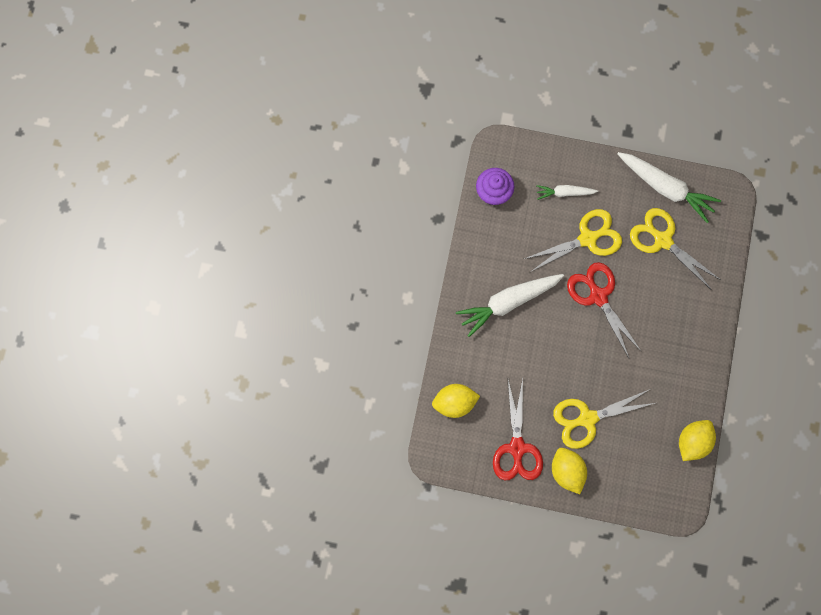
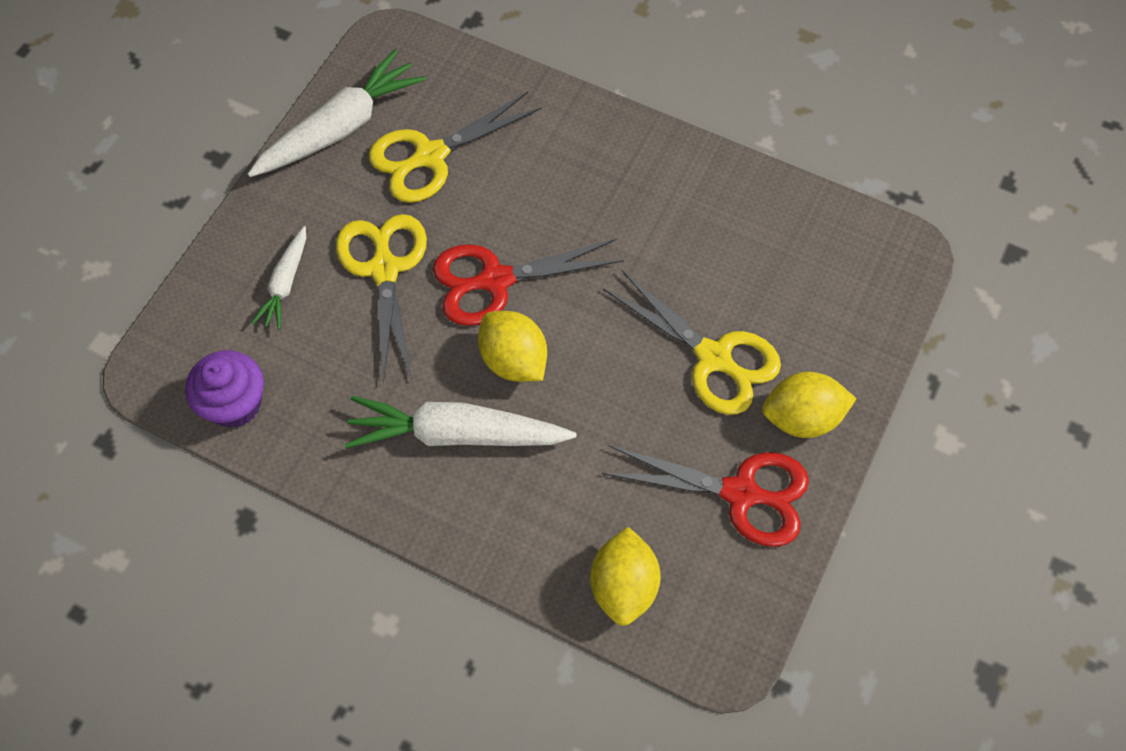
camera: 75 degrees left, 15 degrees down
white carrot [456,274,564,337] -> white carrot turned 105 degrees clockwise [344,396,576,448]
yellow scissors [553,389,655,449] -> yellow scissors turned 45 degrees counterclockwise [603,269,781,415]
yellow lemon [679,420,716,461] -> yellow lemon moved to [478,311,547,382]

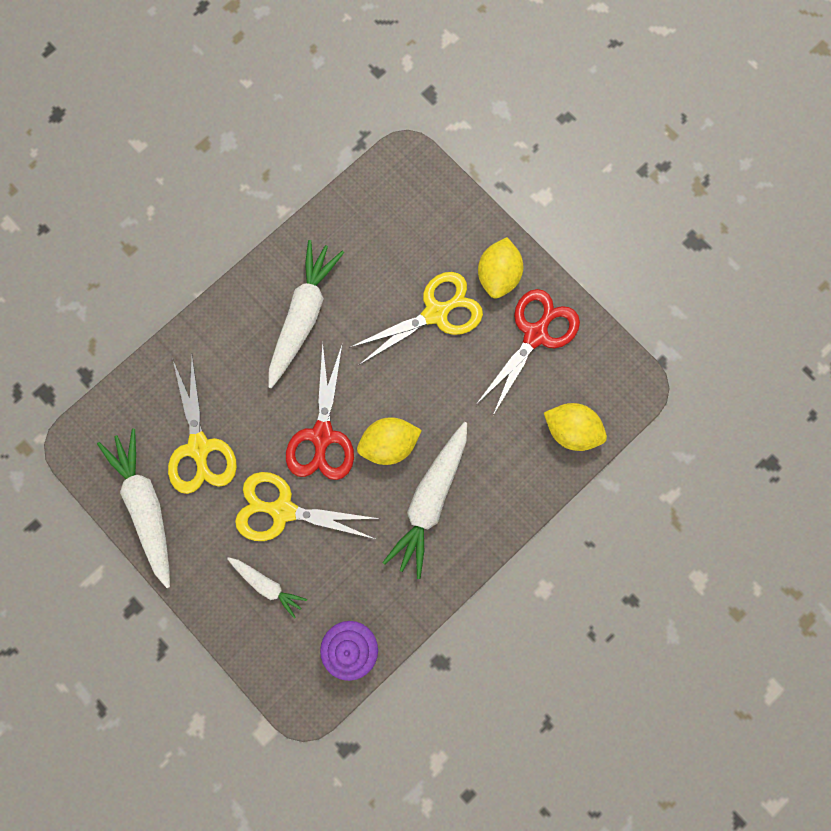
camera: 70 degrees left, 15 degrees up
none -> white carrot [269,240,344,388]

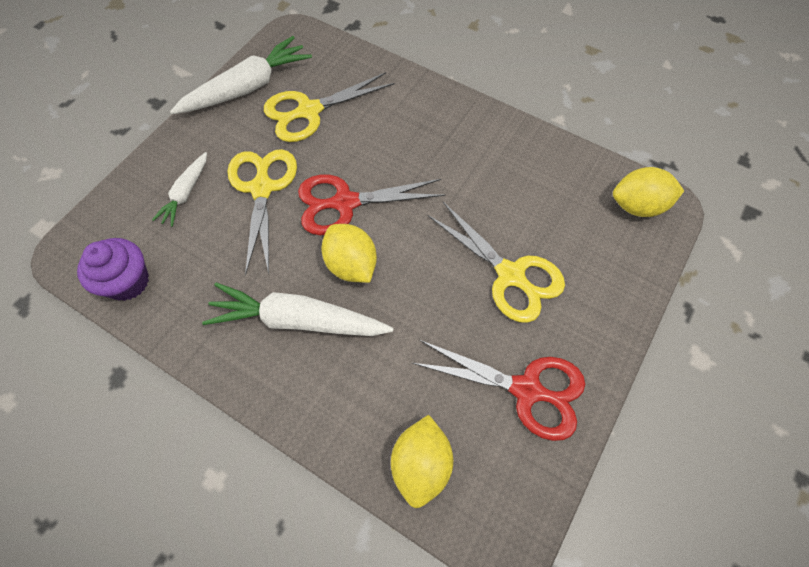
camera: 75 degrees right, 15 degrees down
white carrot [269,240,344,388] -> none
yellow lemon [478,237,523,299] -> yellow lemon moved to [613,167,684,217]

